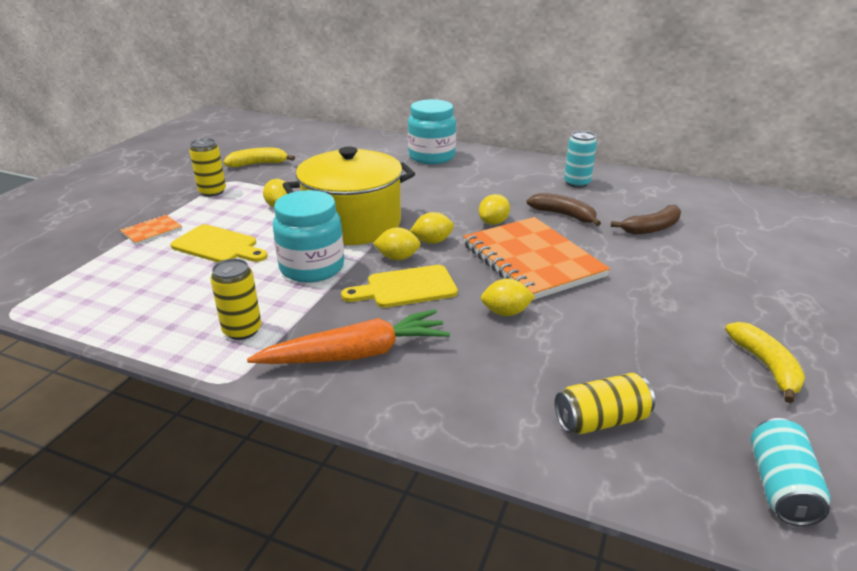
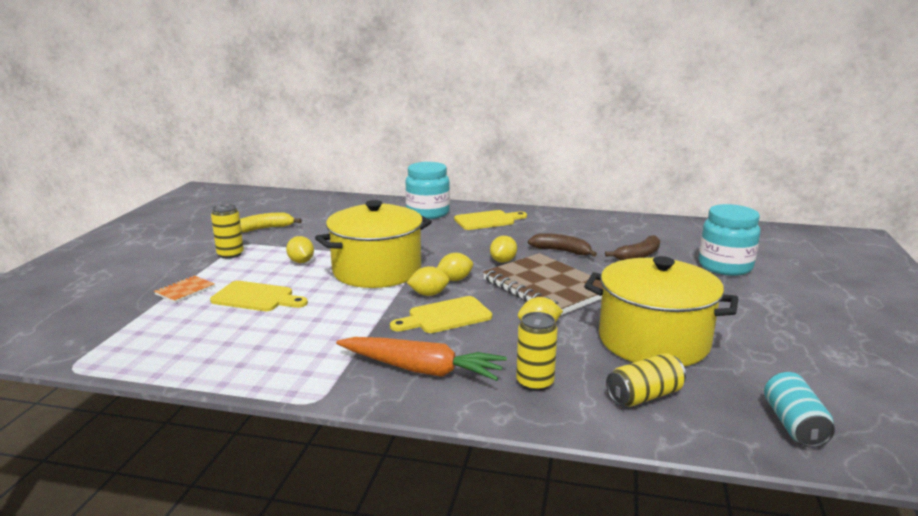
camera: 10 degrees left, 10 degrees down
yellow can [210,259,262,340] -> yellow can moved to [516,312,558,391]
orange carrot [247,309,450,364] -> orange carrot turned 45 degrees clockwise [336,337,507,381]
turquoise jar [273,190,344,283] -> turquoise jar moved to [699,204,760,276]
orange notebook [463,217,610,300] -> brown notebook [483,253,603,316]
turquoise can [564,131,597,188] -> none
yellow banana [725,322,805,403] -> none
none -> yellow cutting board [454,210,527,230]
none -> yellow pot [584,256,738,366]

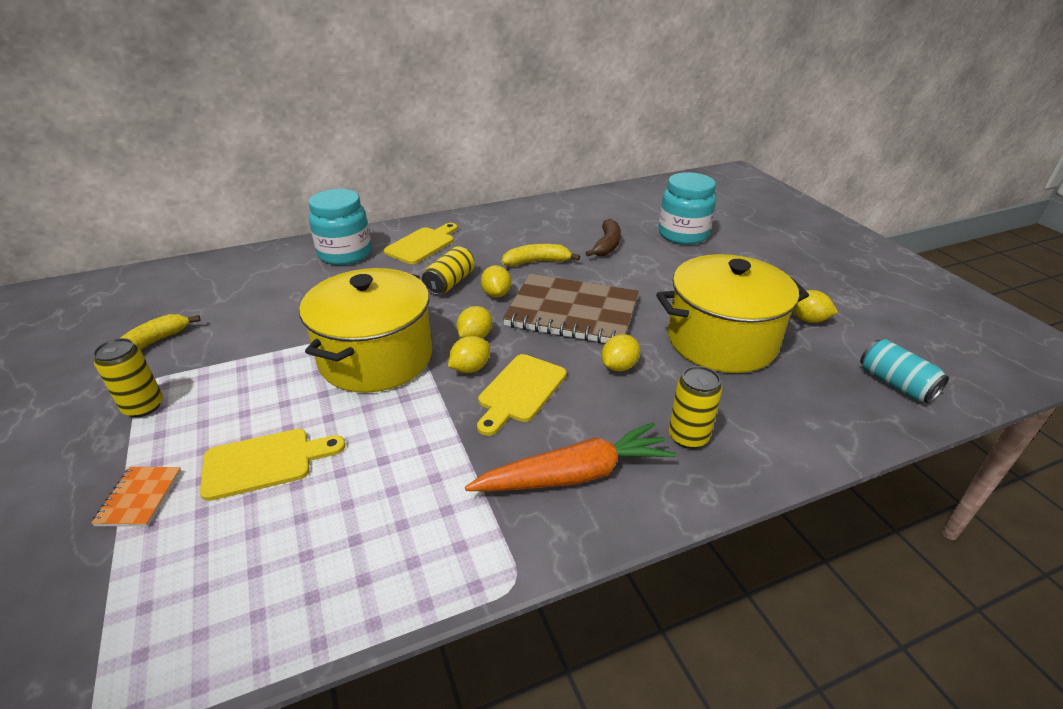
camera: 35 degrees left, 15 degrees up
yellow lemon [286,236,314,263] -> yellow lemon moved to [793,290,838,323]
brown banana [528,233,597,257] -> yellow banana [502,244,580,266]
yellow can [606,353,686,407] -> yellow can moved to [422,246,474,295]

